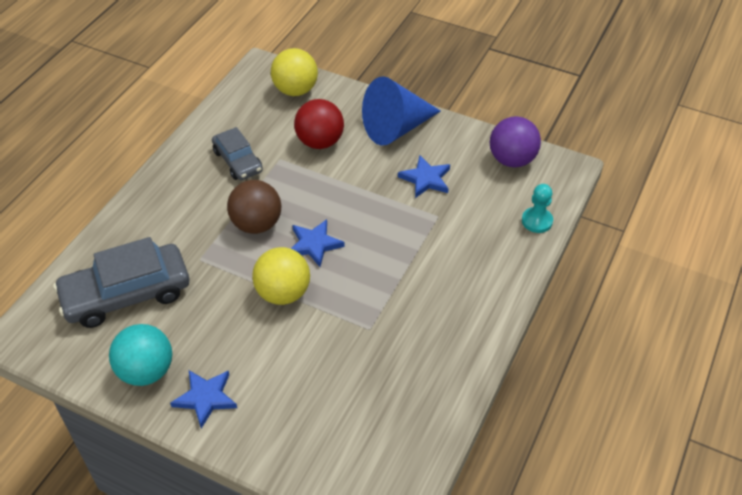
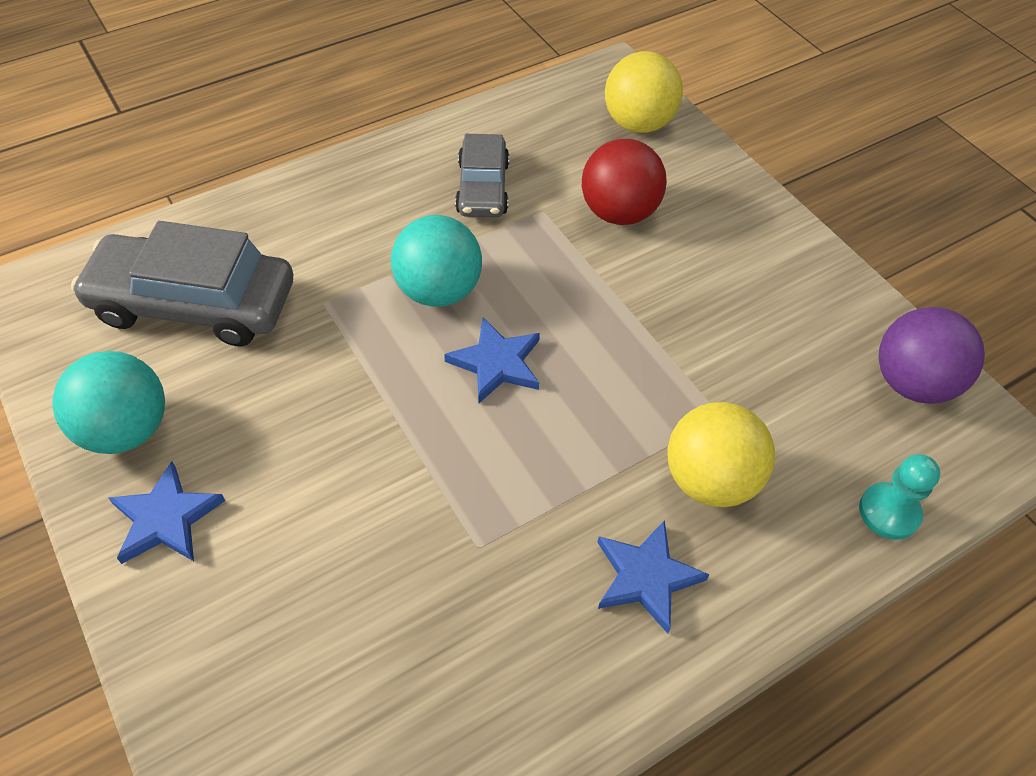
camera: 30 degrees right, 5 degrees up
brown ball [227,180,281,234] -> turquoise ball [391,215,482,307]
yellow ball [252,247,310,305] -> yellow ball moved to [667,402,775,507]
blue cone [362,76,441,145] -> none
blue star [398,155,450,198] -> blue star moved to [597,520,710,633]

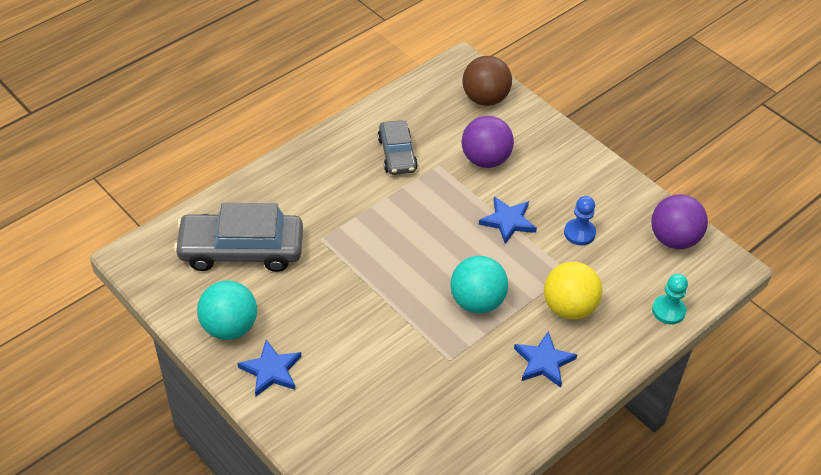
camera: 10 degrees left, 5 degrees down
turquoise ball [391,215,482,307] -> turquoise ball moved to [450,256,508,314]
blue star [444,317,540,403] -> blue star moved to [479,197,537,244]
red ball [582,139,667,225] -> purple ball [462,116,514,168]
yellow ball [605,51,683,133] -> brown ball [462,56,512,106]
none -> blue pawn [564,196,596,245]

